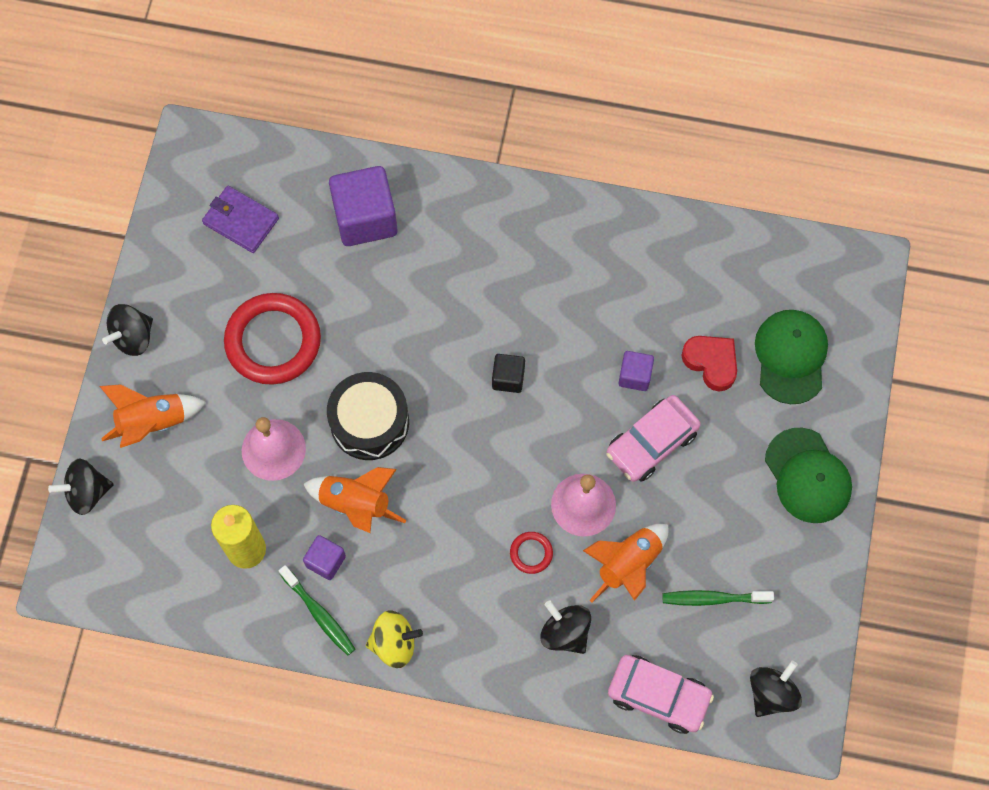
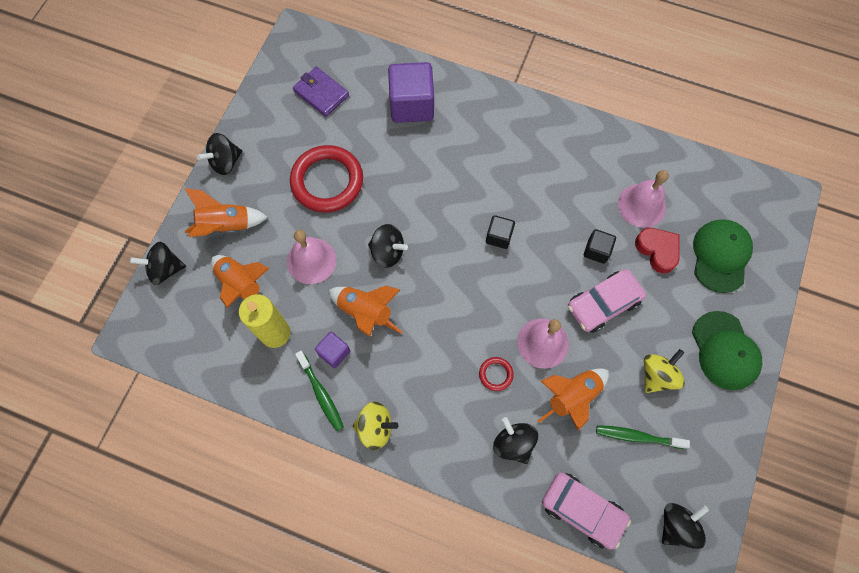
camera: 10 degrees right, 0 degrees up
black drum [327,372,409,460] -> black spinning top [368,224,408,268]
purple cube [618,351,654,391] -> black cube [584,229,616,264]
none -> orange rocket [211,255,270,308]
none -> pink bell [618,170,669,228]
none -> yellow spinning top [644,349,685,393]

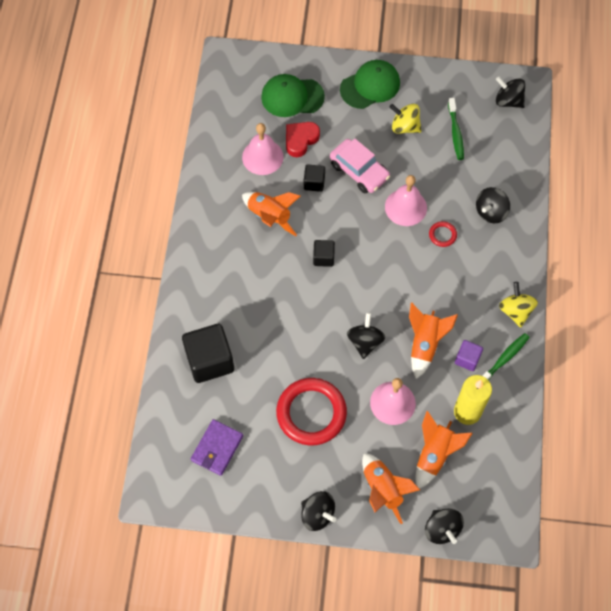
camera: 105 degrees left, 5 degrees down
purple cube [388,62,434,123] -> black cube [182,324,234,383]
orange rocket [537,368,609,431] -> orange rocket moved to [242,192,300,236]
pink car [542,472,631,550] -> none

